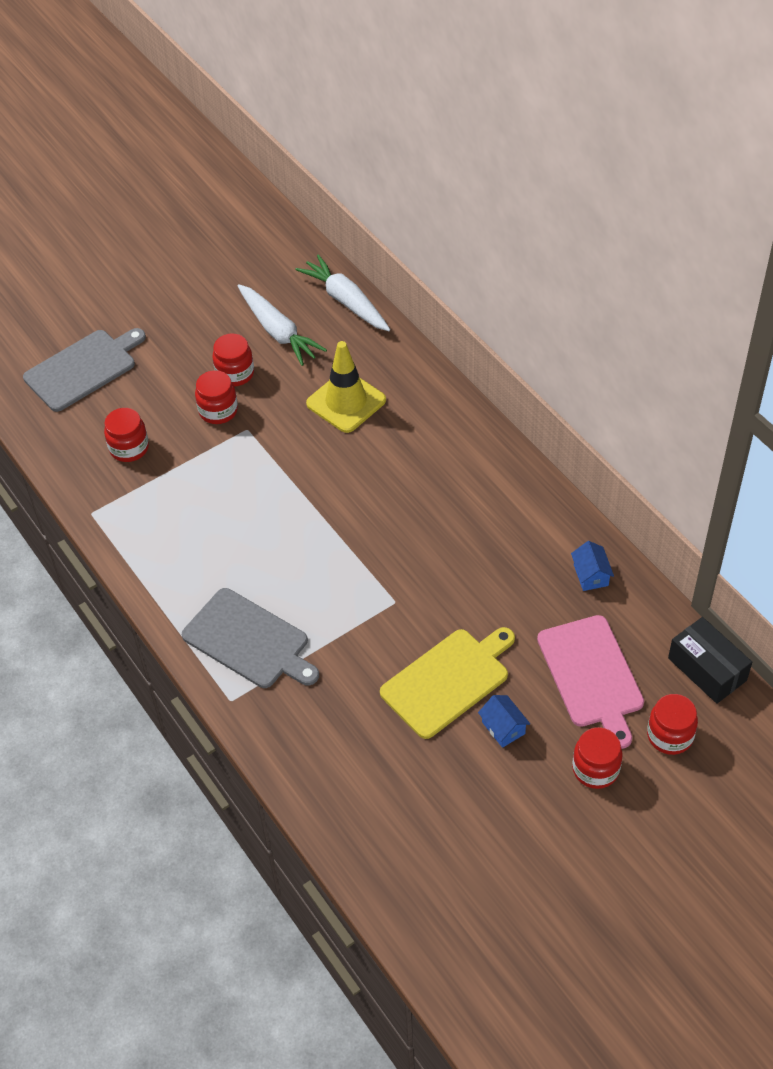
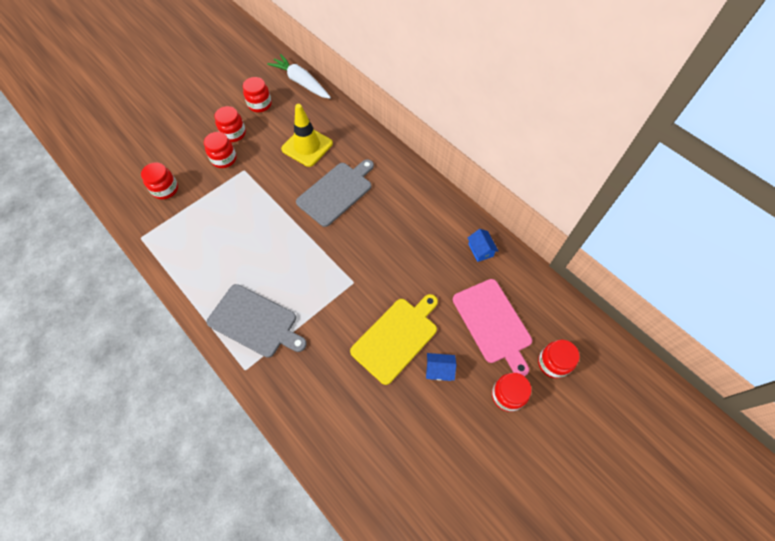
camera: 10 degrees left, 10 degrees up
grey cutting board [23,328,146,412] -> grey cutting board moved to [296,159,374,227]
white carrot [238,284,327,366] -> red jar [243,77,272,112]
blue house [478,695,530,748] -> blue house turned 45 degrees counterclockwise [426,353,456,381]
black box [668,617,752,704] -> none

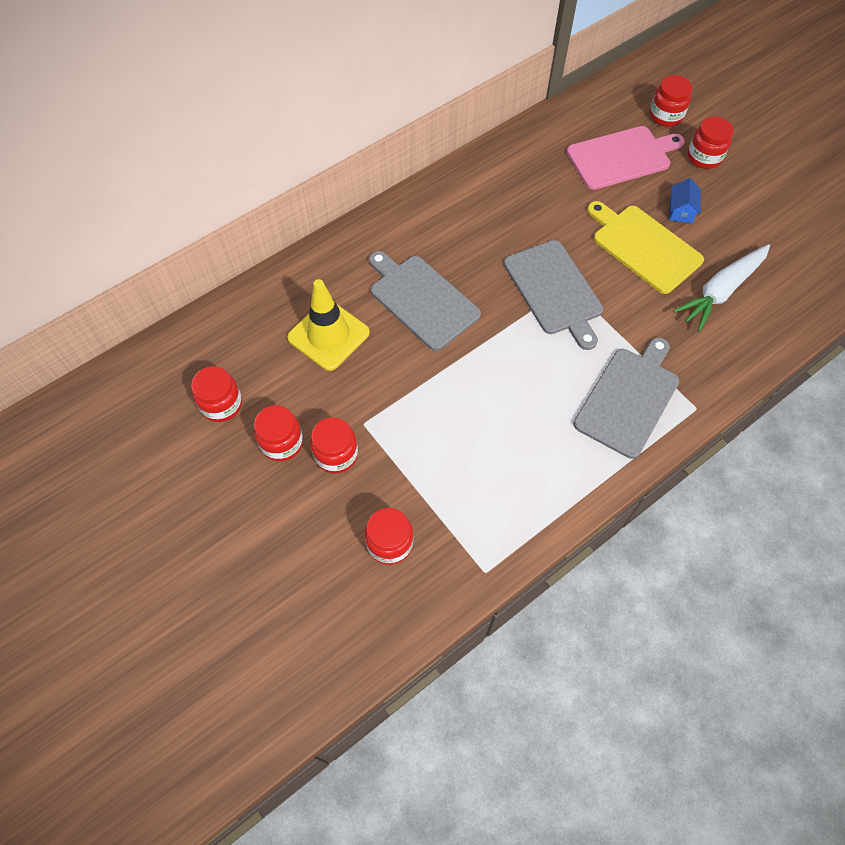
camera: 85 degrees left, 0 degrees up
white carrot [267,54,331,99] -> white carrot moved to [673,244,770,331]
blue house [468,229,498,262] -> none
none -> grey cutting board [504,240,603,350]

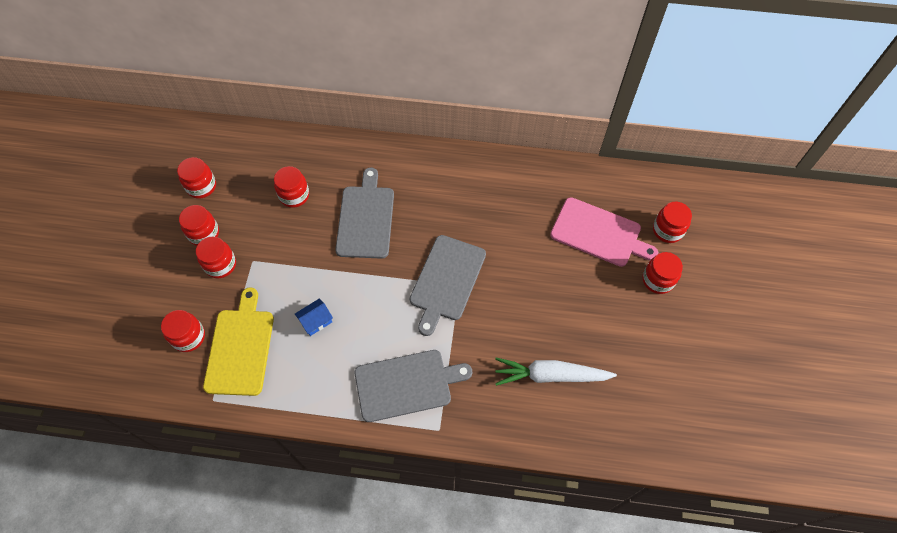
camera: 45 degrees right, 0 degrees up
yellow traffic cone [287,279,370,371] -> red jar [274,166,309,208]
yellow cutting board [587,201,704,294] -> yellow cutting board moved to [203,287,274,396]
blue house [669,178,701,223] -> blue house moved to [295,298,333,336]

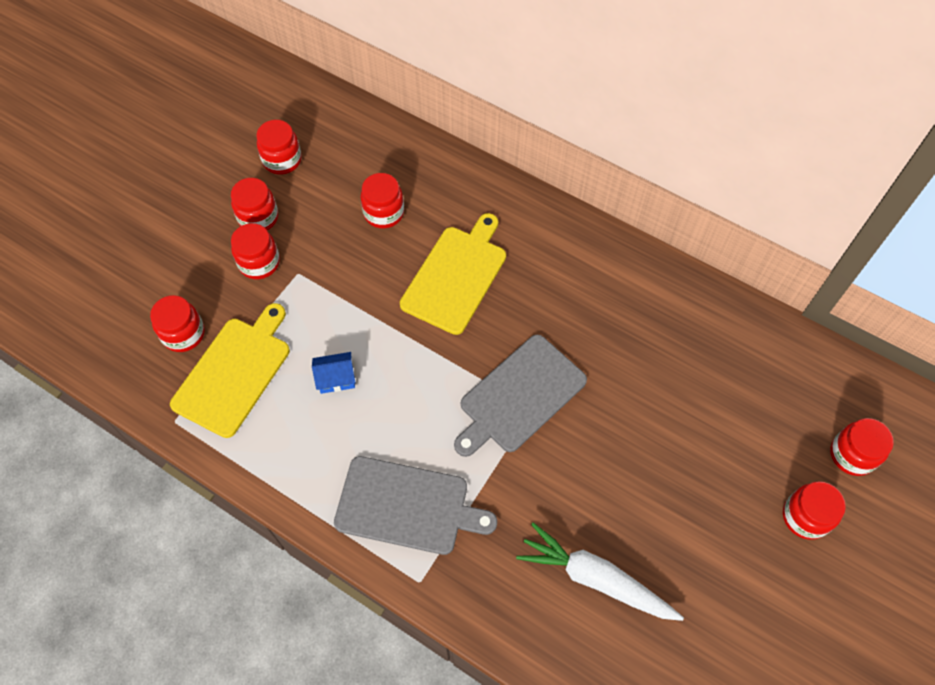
camera: 25 degrees right, 0 degrees up
grey cutting board [335,168,394,259] -> yellow cutting board [400,213,506,335]
pink cutting board [550,197,658,267] -> none

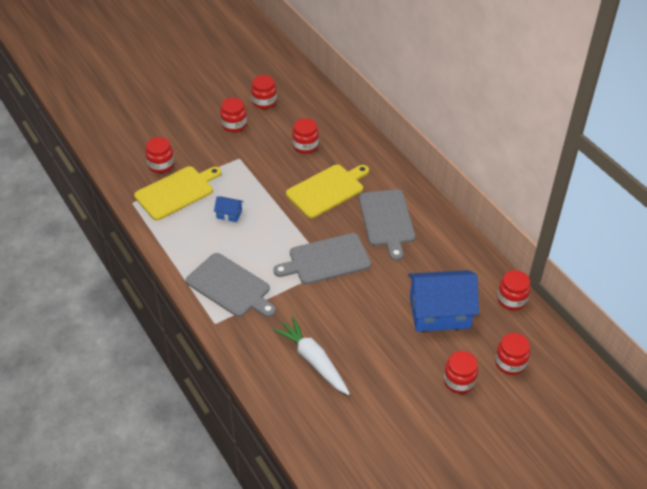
camera: 25 degrees right, 15 degrees down
red jar [231,223,280,279] -> red jar moved to [497,270,531,310]
none -> grey cutting board [359,189,415,260]
none -> blue house [408,270,479,332]

